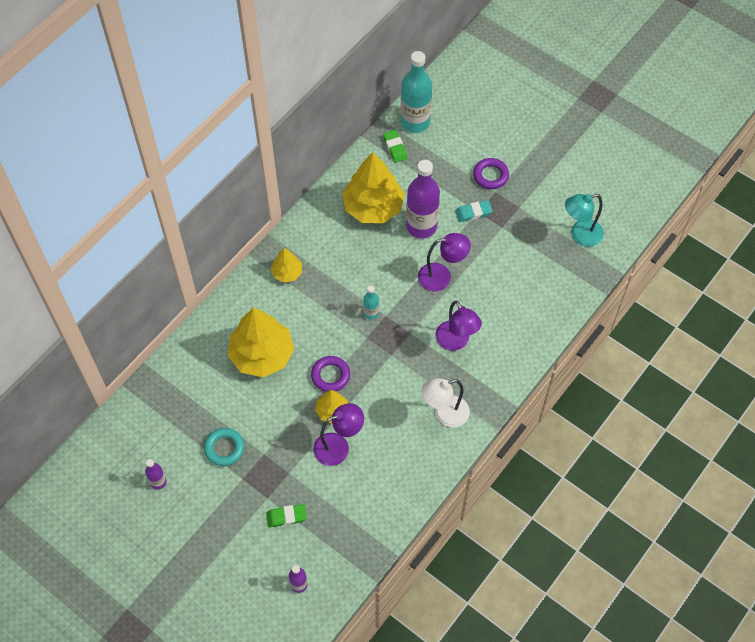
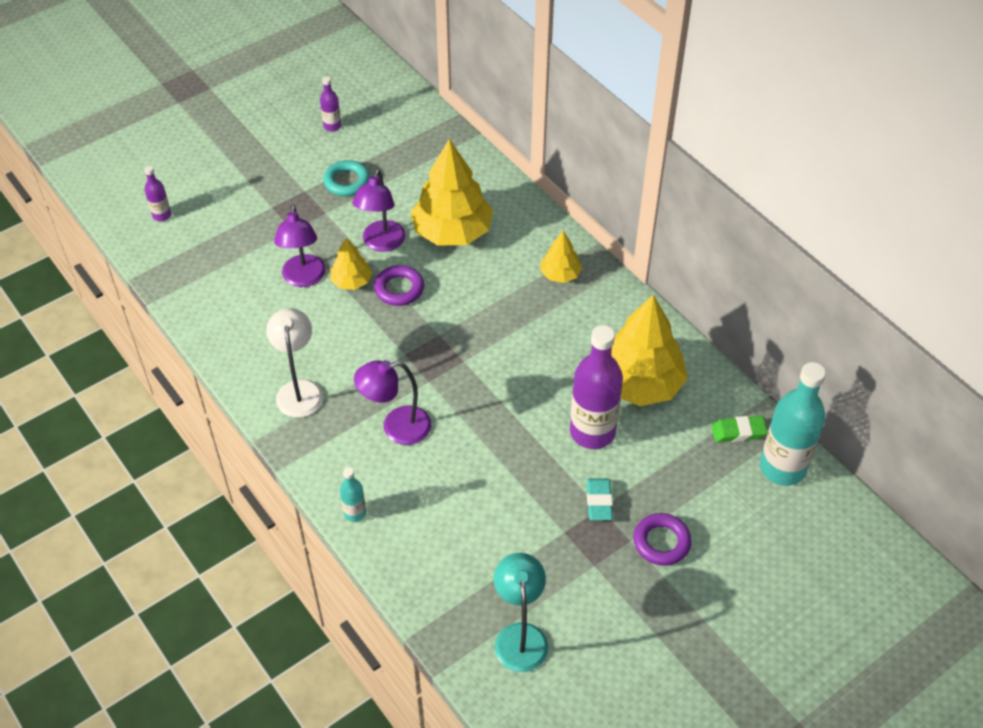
camera: 105 degrees right, 10 degrees down
green eraser [266,504,307,528] -> none
turquoise bottle [363,286,379,320] -> turquoise bottle moved to [340,467,366,522]
purple lamp [418,233,471,292] -> purple lamp moved to [352,169,405,252]

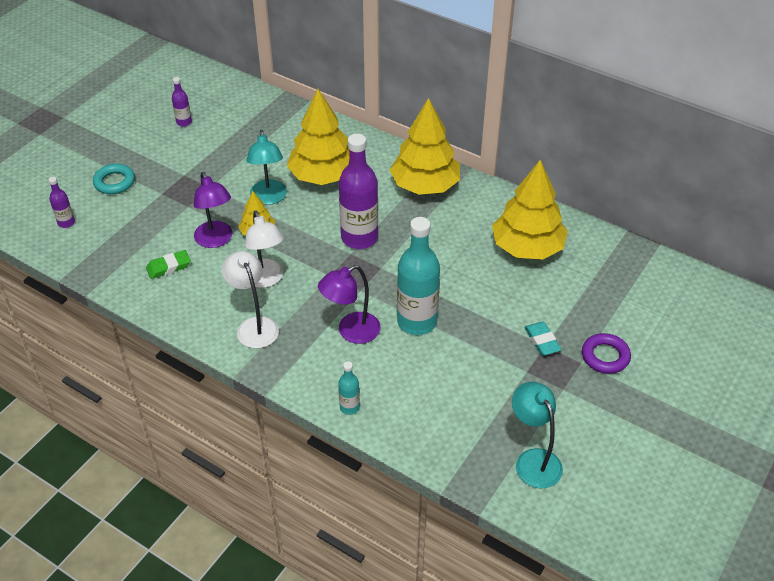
camera: 20 degrees left, 5 degrees down
turquoise ring [323,160,370,196] -> turquoise ring moved to [93,164,135,194]
purple lamp [352,169,405,252] -> turquoise lamp [246,130,287,205]
purple ring [374,265,424,306] -> none
yellow tree [541,231,582,283] -> yellow tree [390,98,460,195], size x2.00
purple bottle [570,325,623,449] -> purple bottle moved to [339,134,378,249]
green eraser [711,416,767,442] -> green eraser moved to [146,250,191,279]
turquoise bottle [760,362,826,486] -> turquoise bottle moved to [397,217,440,335]
none -> white lamp [244,211,284,288]

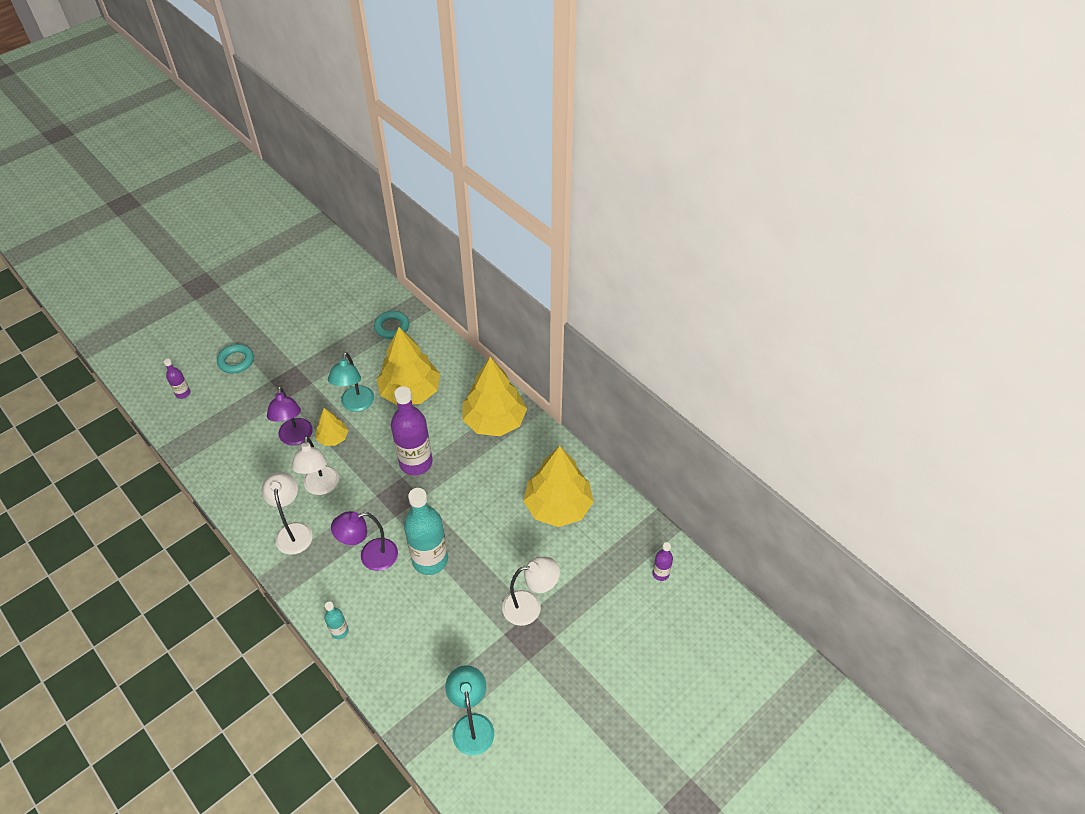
camera: 15 degrees right, 5 degrees up
green eraser [146,250,191,279] -> none
purple bottle [172,77,192,127] -> purple bottle moved to [653,542,673,581]
turquoise eraser [524,322,561,355] -> white lamp [502,557,560,626]
purple ring [582,333,631,374] -> none
none -> turquoise ring [374,311,409,339]

